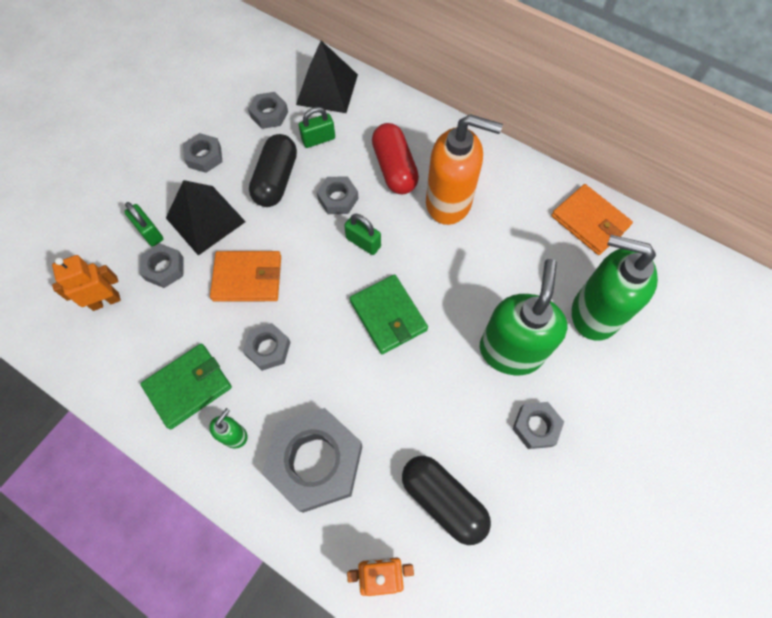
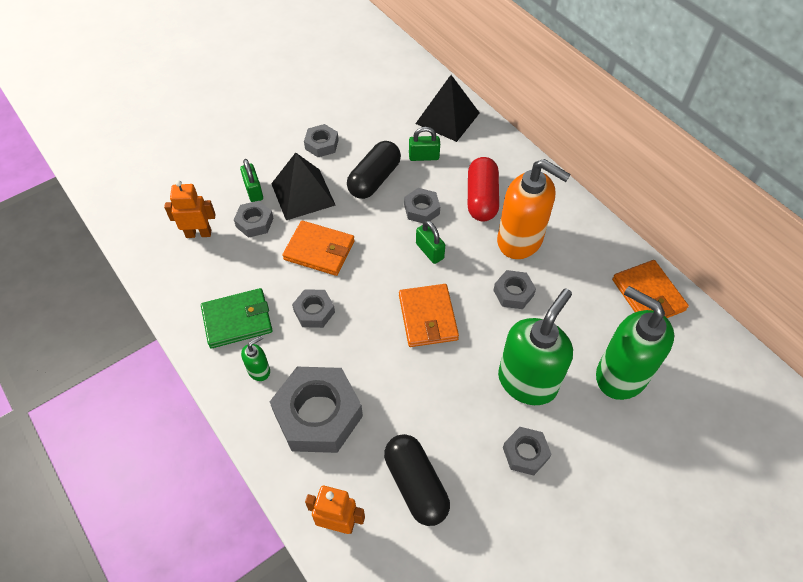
camera: 20 degrees right, 10 degrees down
grey nut [248,92,288,129] -> grey nut moved to [493,270,536,309]
green wallet [350,274,428,354] -> orange wallet [399,284,459,347]

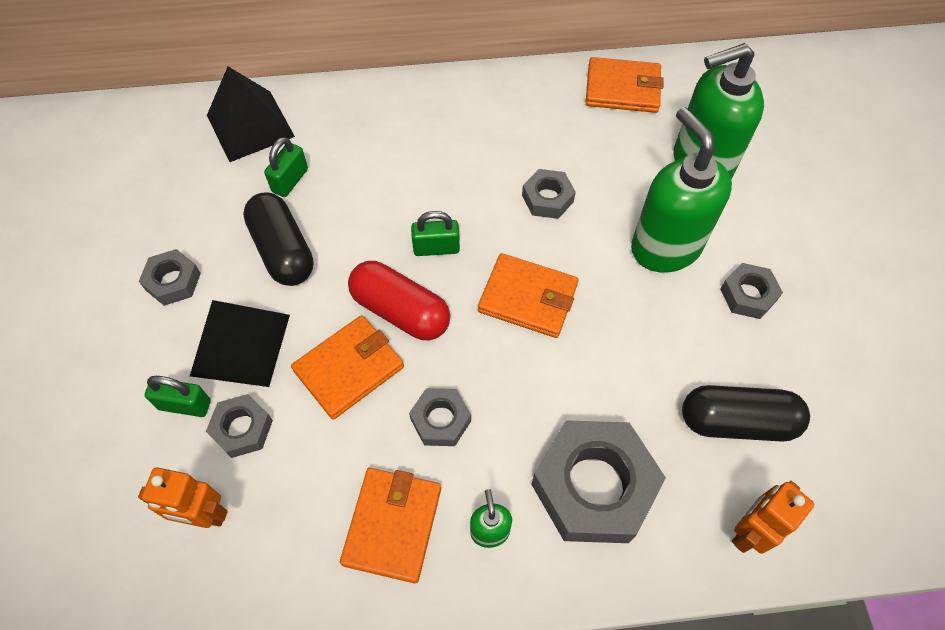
camera: 60 degrees left, 5 degrees up
orange robot [164,180,216,238] -> orange robot turned 105 degrees counterclockwise [138,468,228,528]
green wallet [201,288,273,348] -> orange wallet [340,468,441,584]
grey nut [404,188,440,223] -> none
red capsule [468,157,499,222] -> red capsule moved to [348,261,450,340]
orange soap dispenser [497,159,571,259] -> none

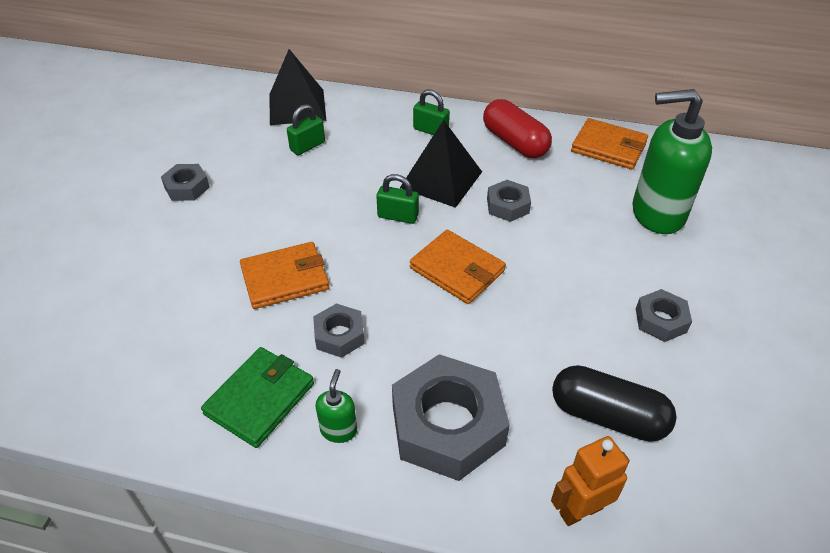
camera: 20 degrees right, 15 degrees down
orange robot [138,468,228,528] -> none
green padlock [145,376,211,417] -> green padlock moved to [413,89,450,135]
black pyramid [190,300,290,387] -> black pyramid moved to [400,120,482,208]
grey nut [206,394,273,458] -> none
black capsule [243,193,313,286] -> none
orange wallet [340,468,441,584] -> green wallet [201,347,314,448]
red capsule [348,261,450,340] -> red capsule moved to [483,99,552,158]
green soap dispenser [631,107,732,273] -> none

